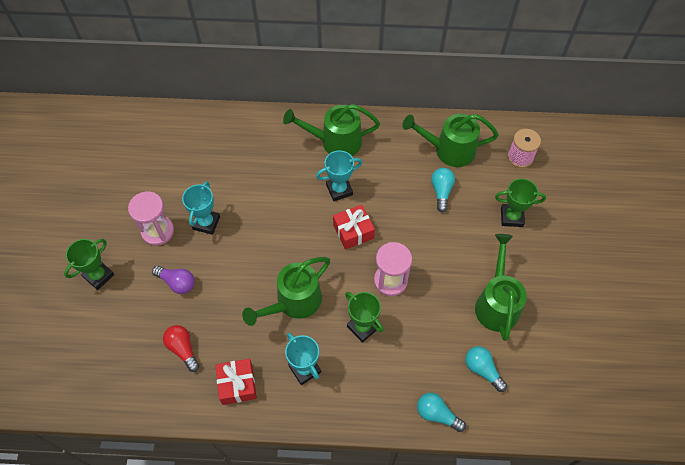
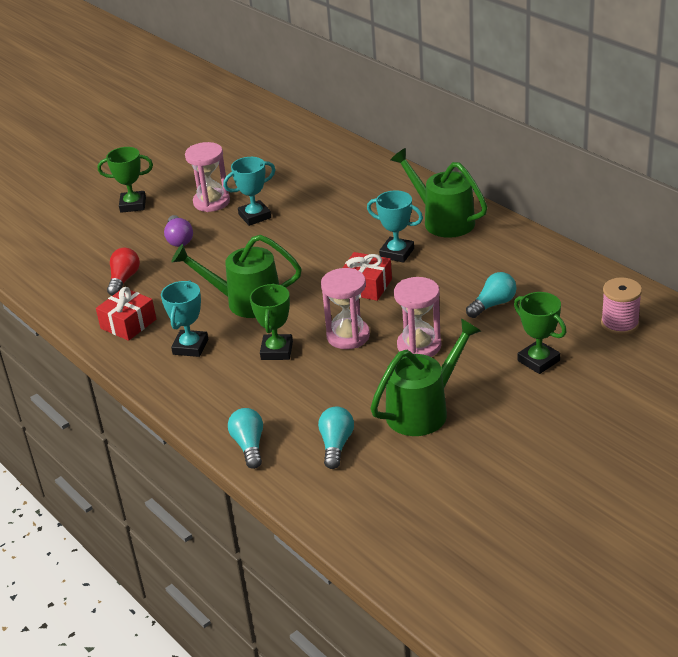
camera: 50 degrees right, 25 degrees down
green watering can [402,114,499,167] -> none
none -> pink hourglass [394,277,441,357]

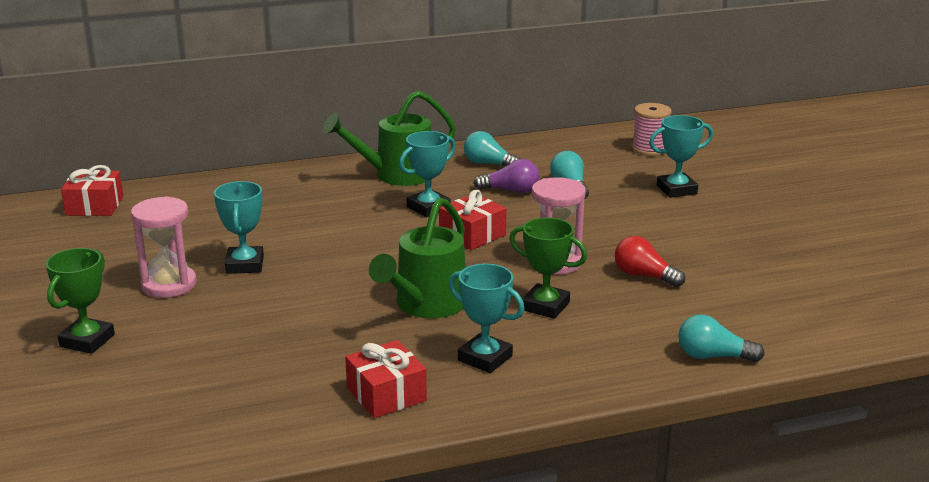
camera: 70 degrees left, 10 degrees down
red light bulb [107,248,140,296] -> red light bulb moved to [615,236,685,287]
purple light bulb [164,215,193,247] -> purple light bulb moved to [474,159,539,193]
turquoise light bulb [318,407,354,469] -> turquoise light bulb moved to [464,131,520,167]
green watering can [371,319,481,436] -> none
pink hourglass [394,277,441,357] -> none
green trophy [514,292,566,374] -> turquoise trophy [649,115,713,198]
none -> red gift [61,165,124,216]

